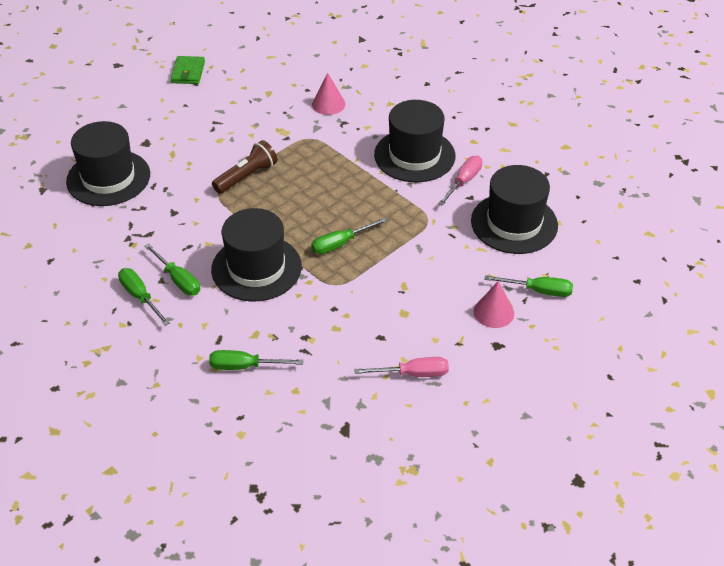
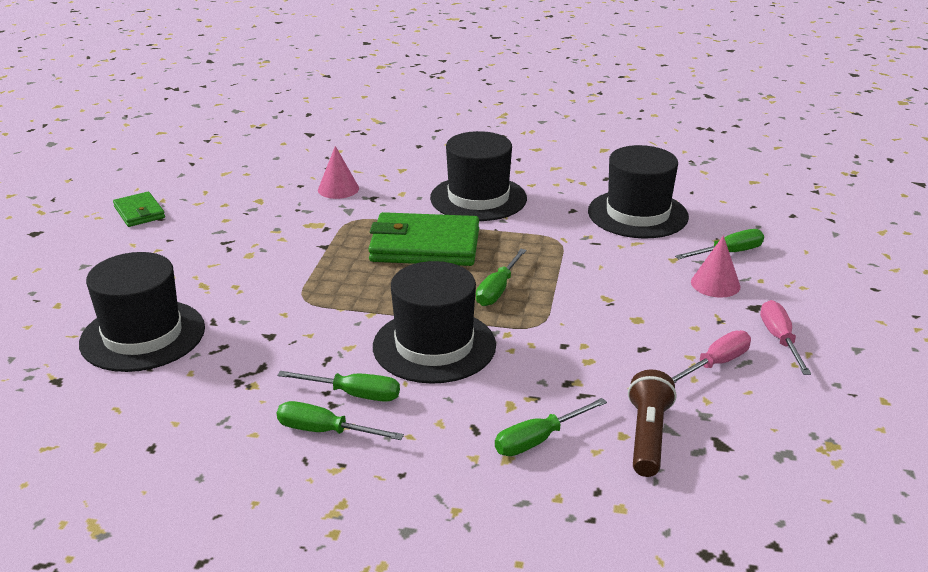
camera: 35 degrees left, 15 degrees down
brown flashlight [212,140,277,194] -> brown flashlight moved to [628,370,676,477]
pink screwdriver [438,156,482,206] -> pink screwdriver moved to [760,300,811,375]
none -> green wallet [368,212,479,266]

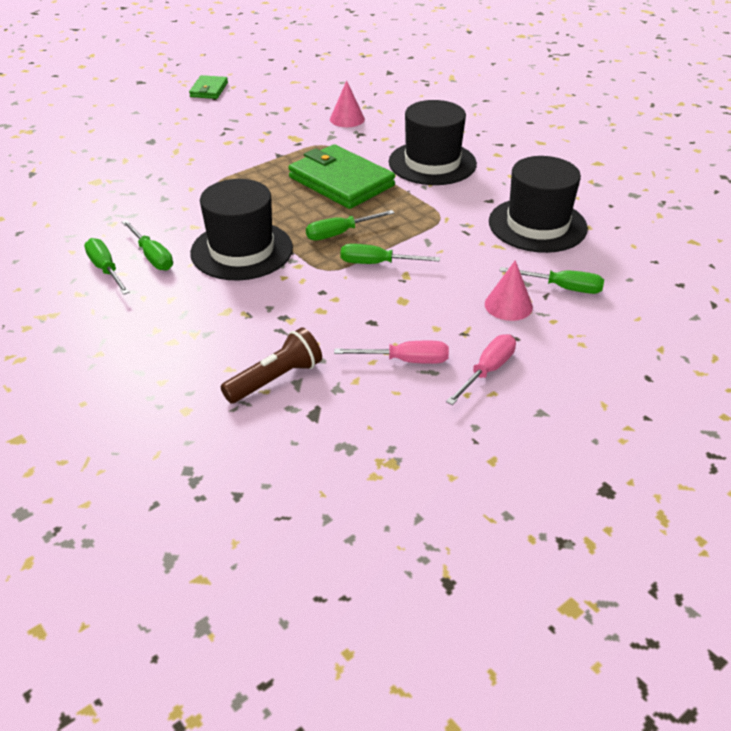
camera: 40 degrees right, 10 degrees up
black hat [79,252,205,372] -> none
green screwdriver [495,398,607,456] -> green screwdriver moved to [340,244,440,264]

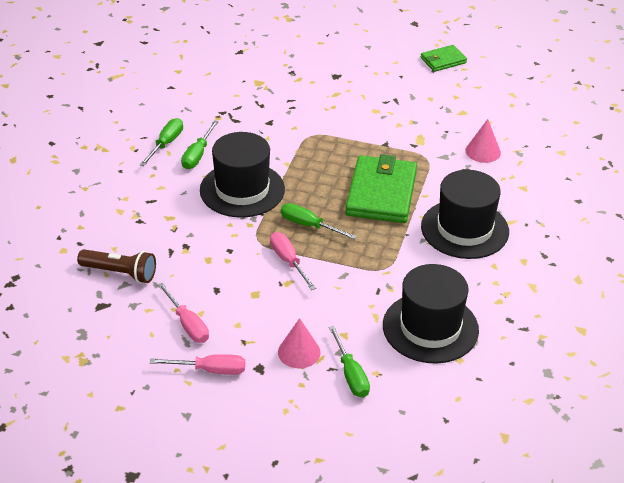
camera: 55 degrees right, 0 degrees up
green screwdriver [340,244,440,264] -> pink screwdriver [270,232,316,290]

